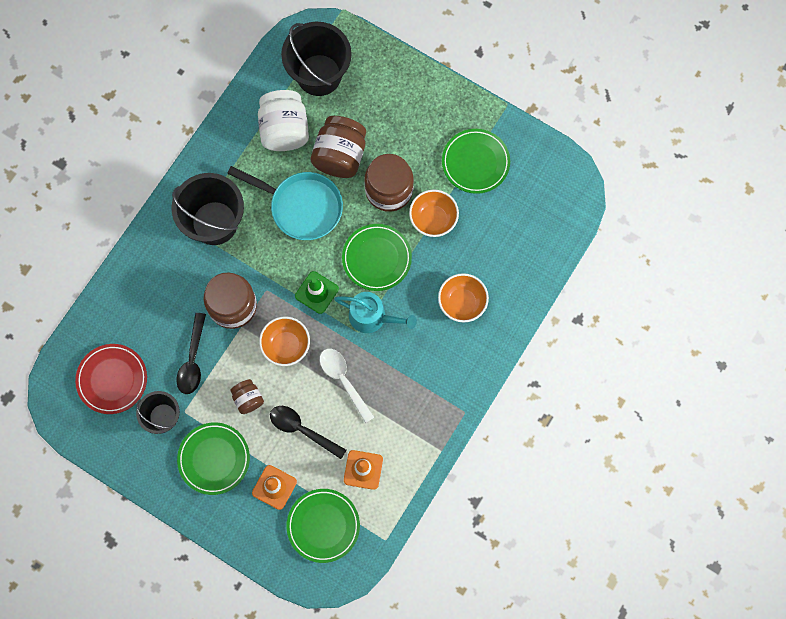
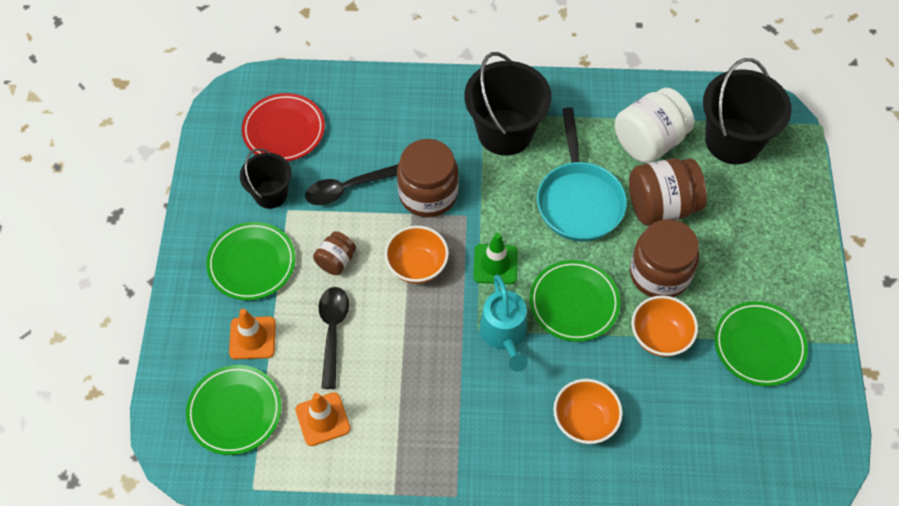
camera: 60 degrees right, 15 degrees down
white spoon [320,348,374,423] -> none

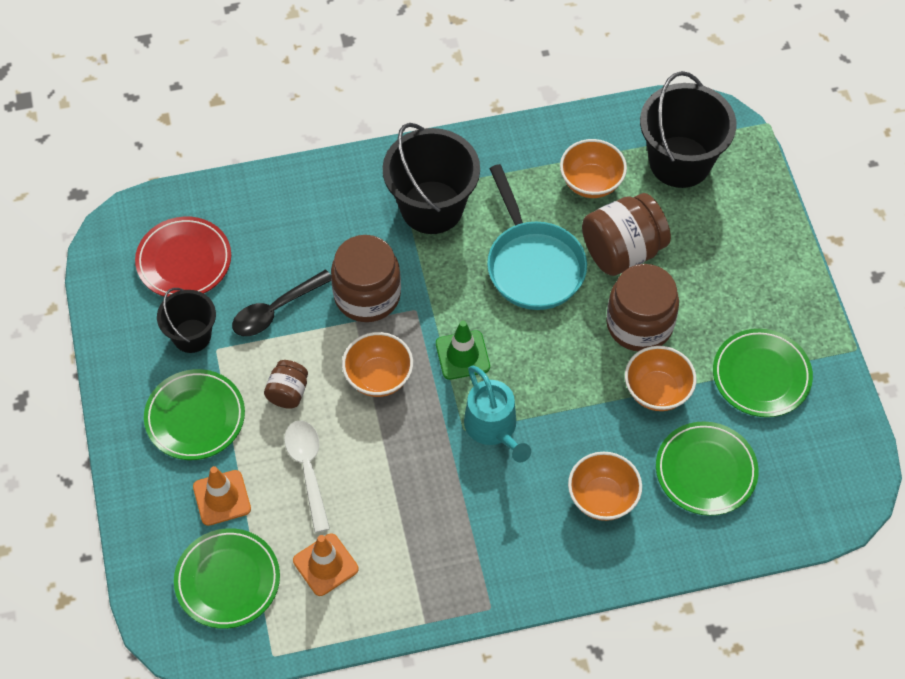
camera: 15 degrees left, 0 degrees up
black spoon [319,287,349,389] -> white spoon [284,421,330,533]
green plate [530,260,620,342] -> green plate moved to [656,422,759,516]
white jar [615,88,694,163] -> orange bowl [560,139,627,198]

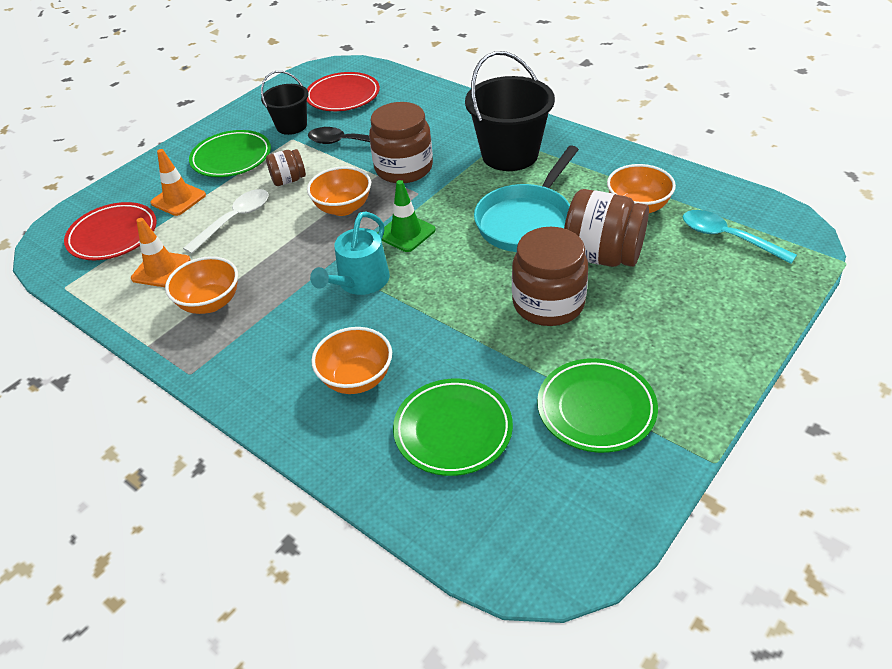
camera: 55 degrees right, 15 degrees down
green plate [174,528,280,629] -> red plate [64,202,157,260]
orange bowl [625,346,696,411] -> orange bowl moved to [165,256,238,314]
black bucket [640,71,736,188] -> turquoise spoon [683,210,797,264]

